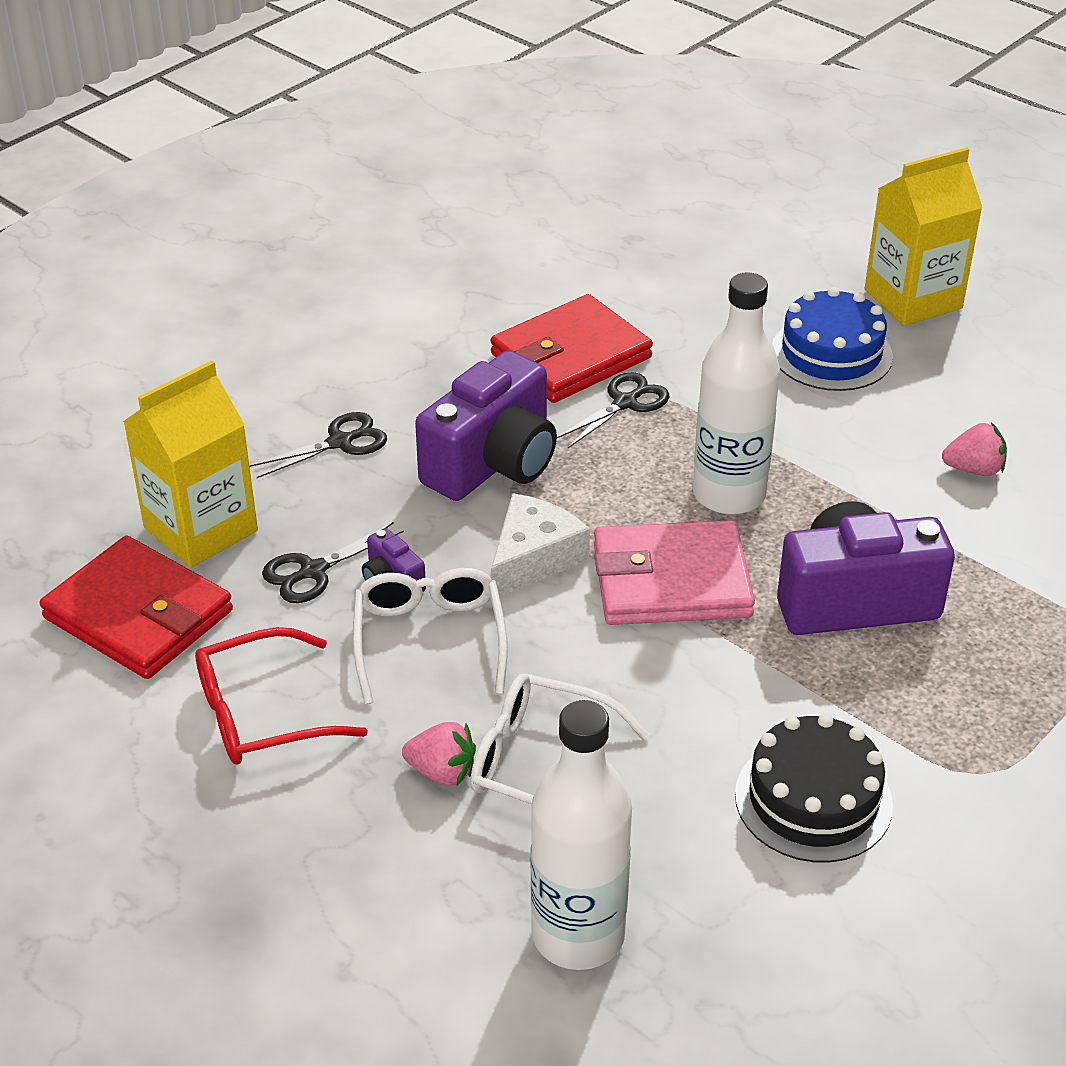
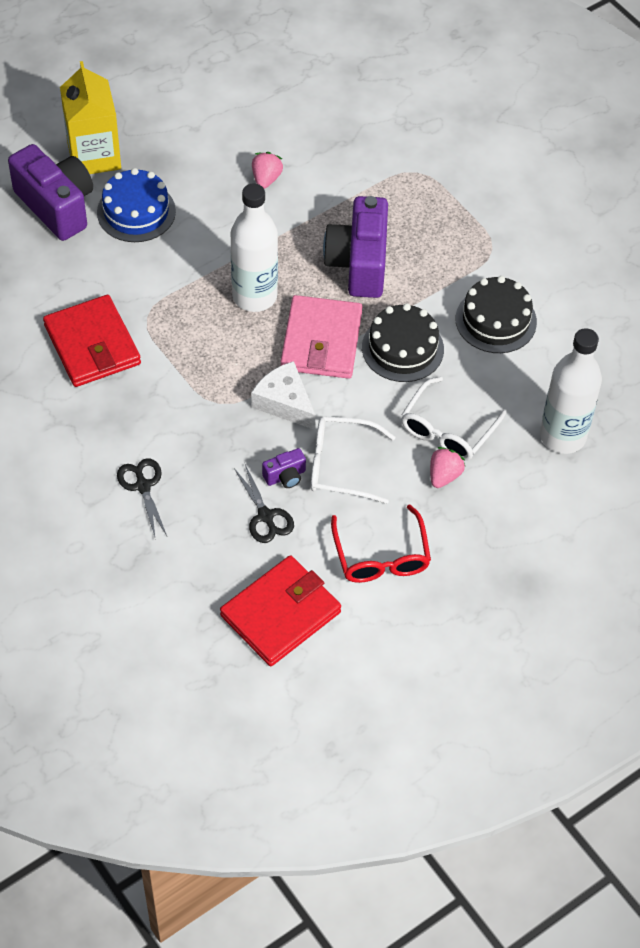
camera: 80 degrees left, 15 degrees up
yellow carton [123,360,258,568] -> none
purple camera [415,350,557,501] -> purple camera moved to [8,144,93,241]
black scissors [557,372,669,448] -> none
none -> black cake [362,303,444,382]

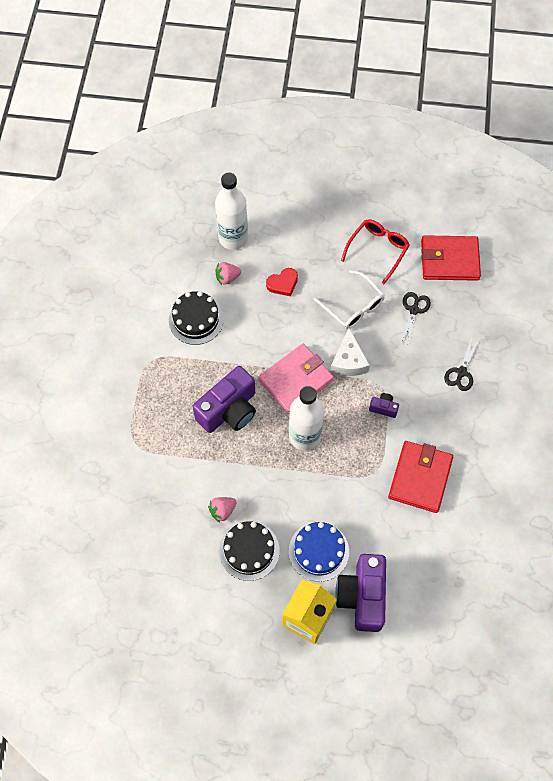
camera: 135 degrees left, 10 degrees up
purple camera [262,448,306,488] -> purple camera moved to [369,393,399,418]
black cake [362,303,444,382] -> black cake moved to [219,521,280,581]
white glasses [401,377,506,461] -> red heart [266,268,298,296]
pink strawberry [430,447,466,488] -> pink strawberry moved to [216,262,241,285]

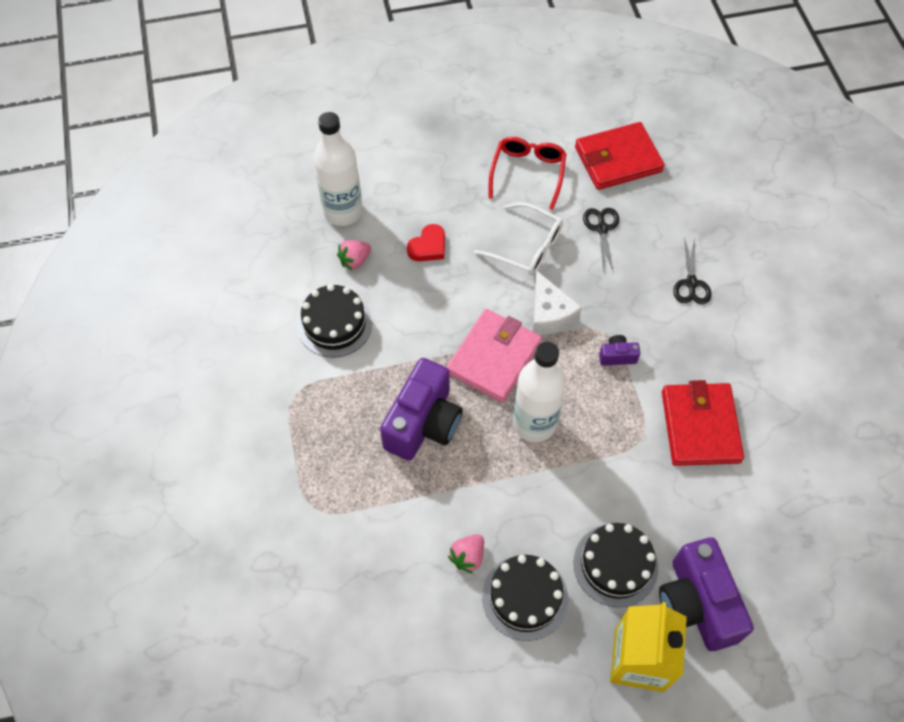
camera: 20 degrees left, 5 degrees down
blue cake [289,522,349,582] -> black cake [573,523,658,608]

